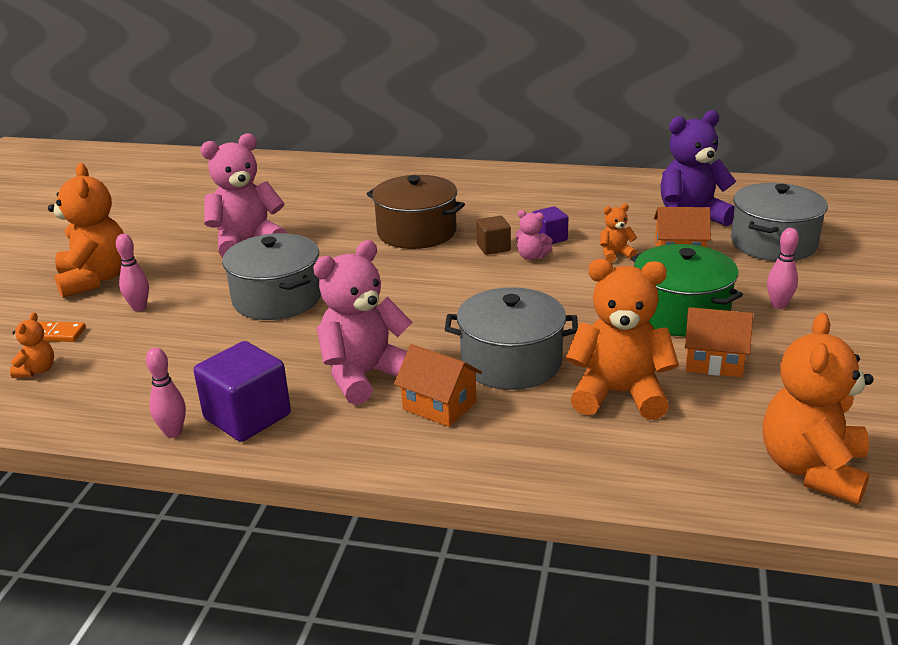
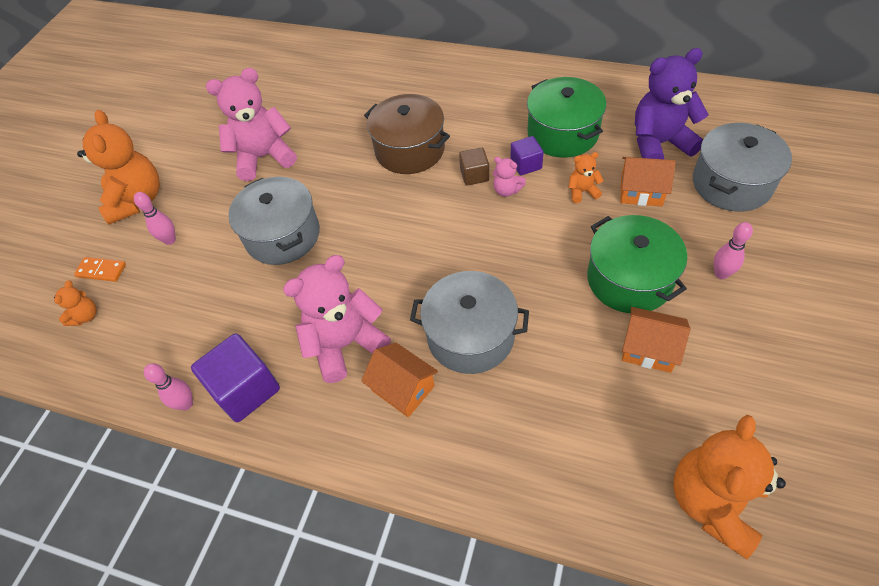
camera: 10 degrees right, 25 degrees up
orange teddy bear [566,259,679,420] -> none
none -> green pot [527,77,606,158]

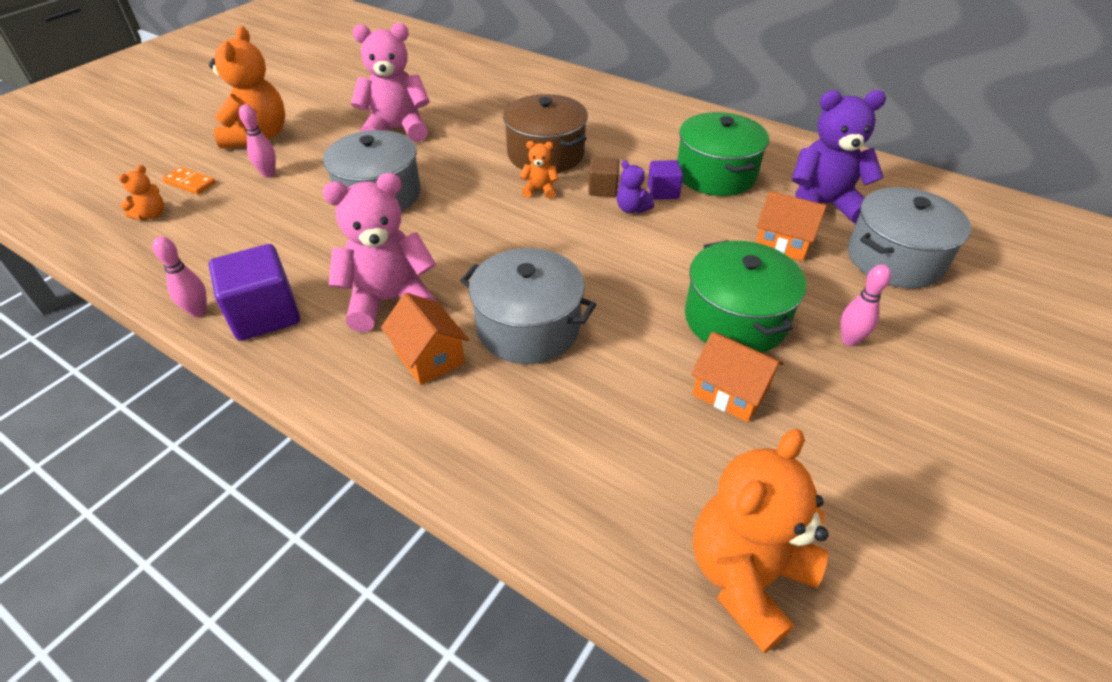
camera: 10 degrees right, 10 degrees down
pink teddy bear [493,157,526,197] -> purple teddy bear [617,160,654,213]
orange teddy bear [569,152,604,203] -> orange teddy bear moved to [520,141,559,199]

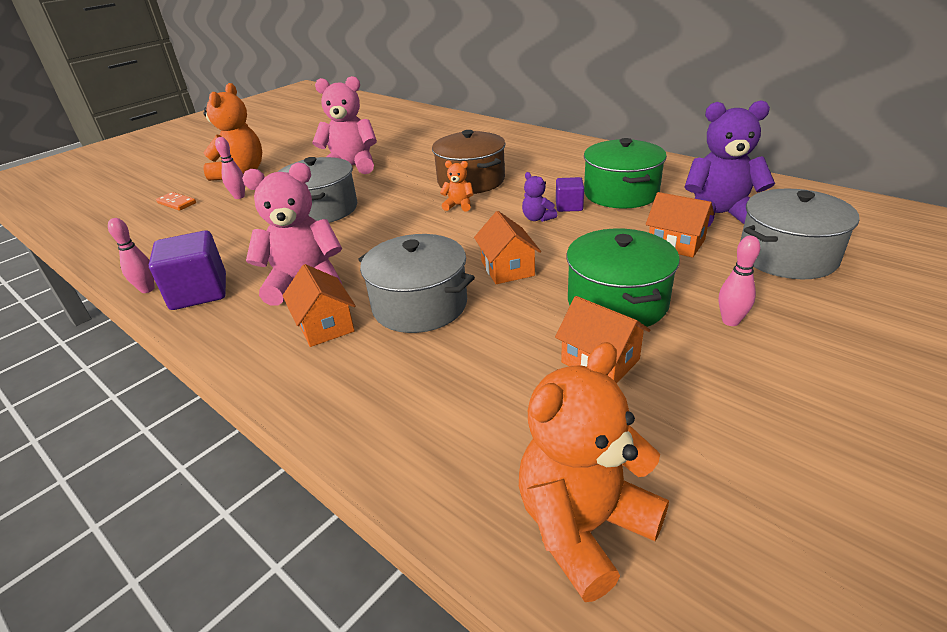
camera: 10 degrees right, 10 degrees down
orange teddy bear [119,165,164,221] -> none
brown cube [588,157,619,197] -> none
none -> orange house [474,211,541,284]

